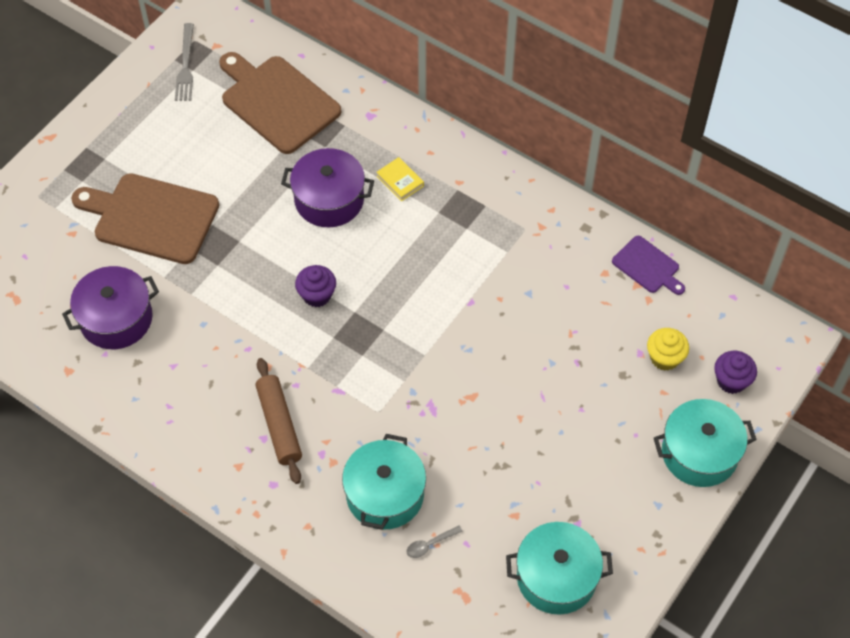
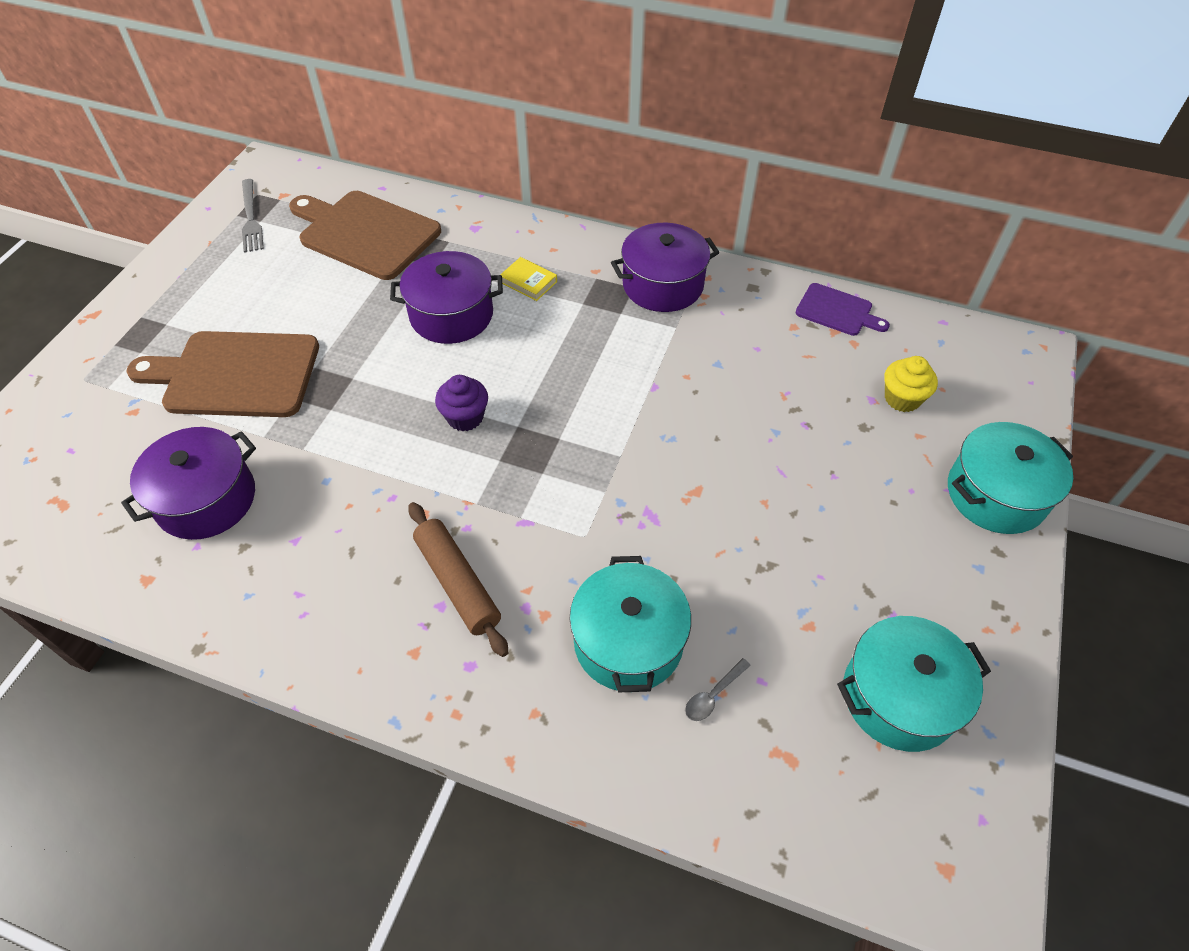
camera: 15 degrees left, 5 degrees down
purple cupcake [714,351,757,394] -> none
none -> purple pot [611,223,719,312]

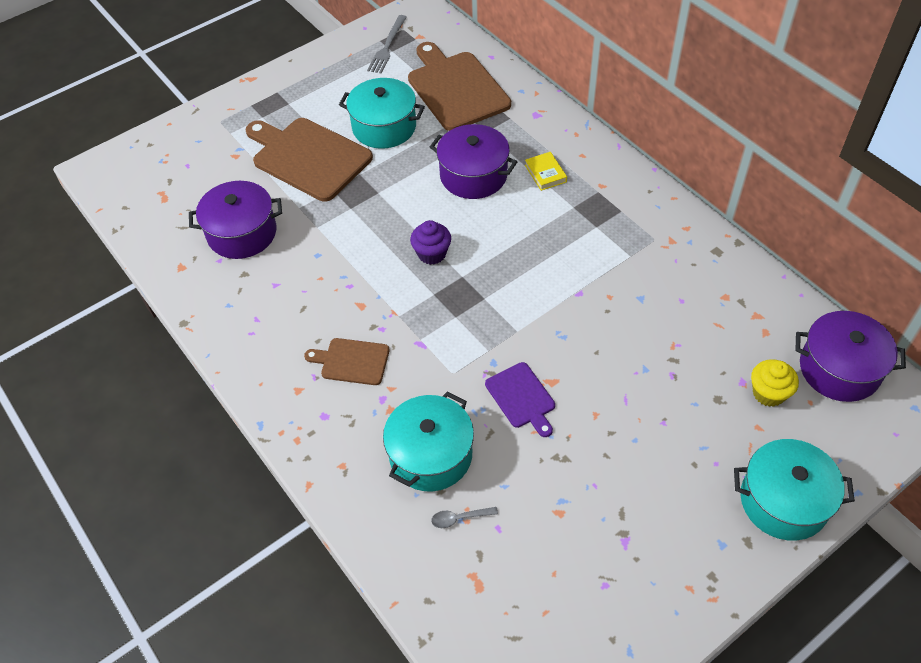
camera: 35 degrees right, 0 degrees up
brown rolling pin [408,502,508,657] -> brown cutting board [304,338,390,385]
purple pot [611,223,719,312] -> purple pot moved to [795,311,906,402]
purple cutting board [796,283,890,336] -> purple cutting board moved to [485,362,555,437]
turquoise pot [837,616,991,752] -> turquoise pot moved to [339,78,425,149]

